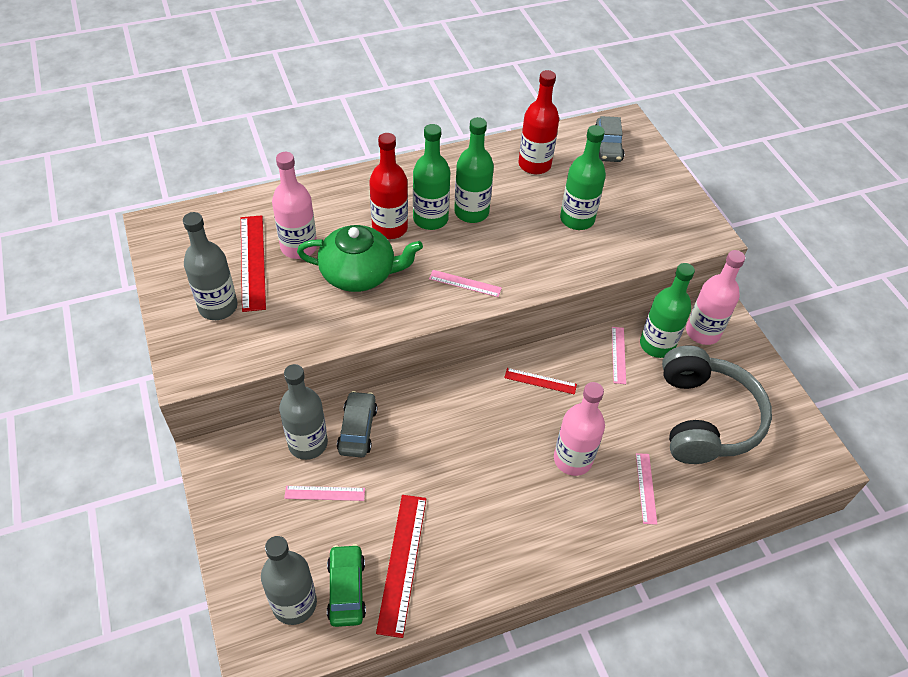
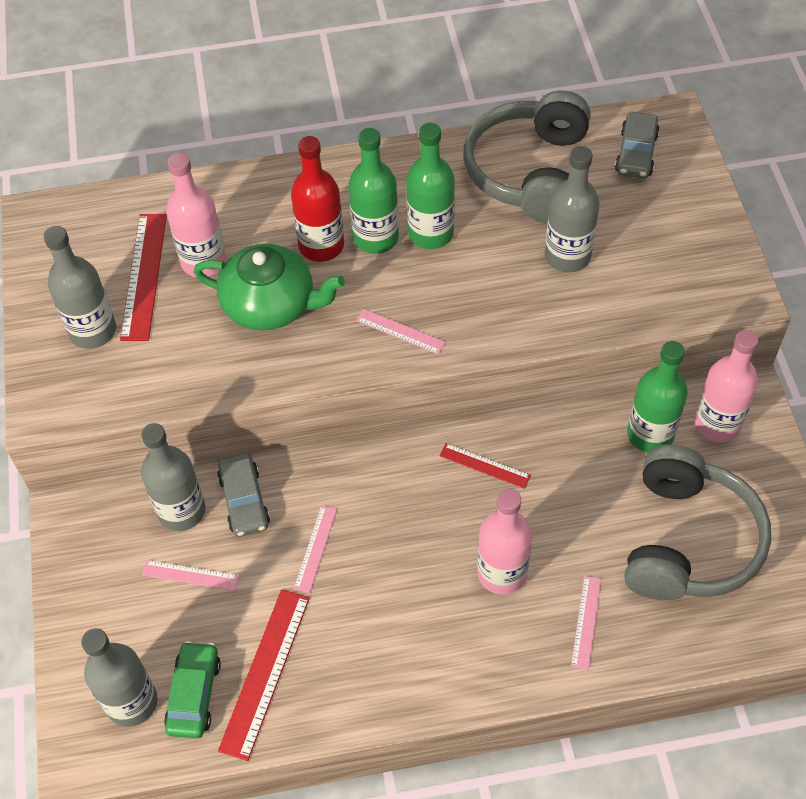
camera: 15 degrees right, 5 degrees up
grey car [337,391,377,457] -> grey car turned 150 degrees clockwise [217,453,270,537]
red bottle [519,70,559,174] -> grey headphones [463,90,591,223]
green bottle [560,125,606,230] -> grey bottle [545,146,599,272]
pink ruler [612,327,626,384] -> pink ruler moved to [294,505,337,593]

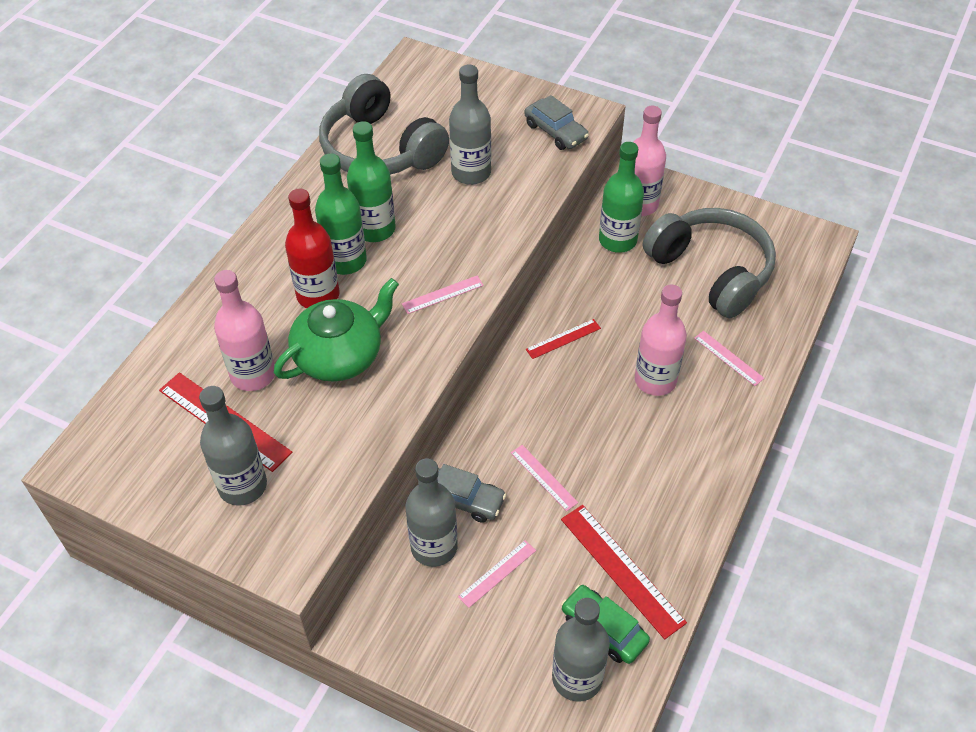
camera: 55 degrees left, 5 degrees down
grey car [615,112,660,179] -> grey car moved to [524,95,589,150]

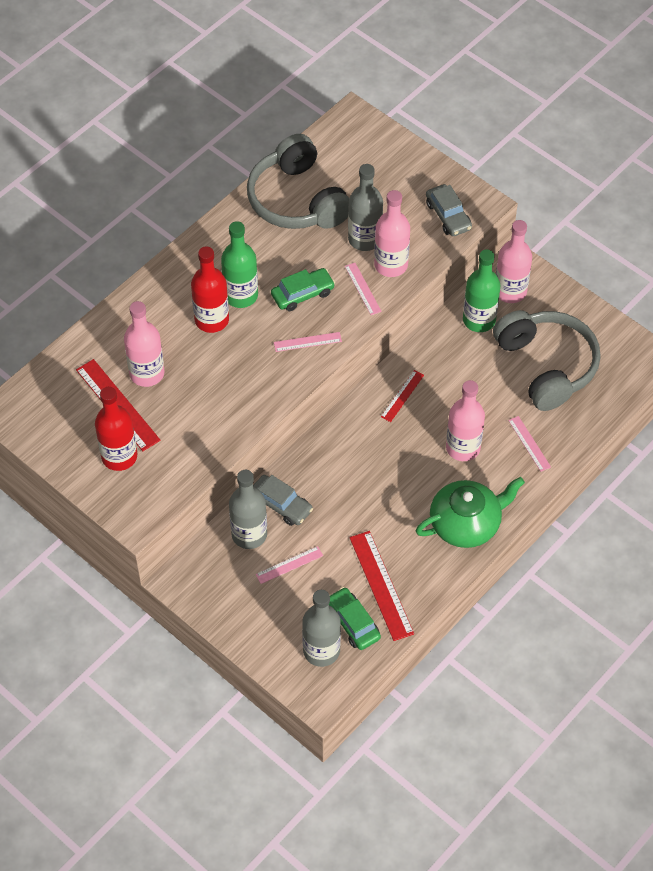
camera: 15 degrees right, 5 degrees up
grey bottle [199,386,267,506] -> red bottle [95,387,137,471]
green teapot [274,278,399,382] -> green teapot moved to [416,477,525,548]
green bottle [347,121,396,242] -> none
pink ruler [511,445,578,511] -> pink ruler moved to [345,263,382,315]
red ruler [526,319,601,359] -> red ruler turned 45 degrees counterclockwise [381,370,424,422]
none -> green car [271,268,335,311]
none -> pink bottle [374,190,410,277]

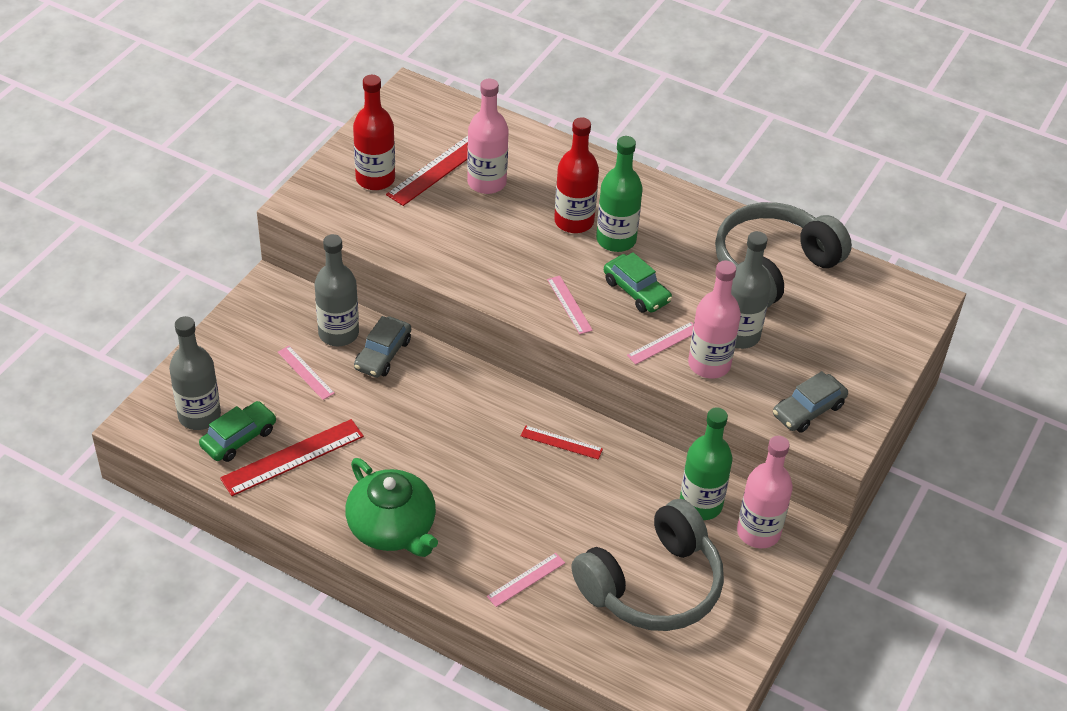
camera: 75 degrees right, 10 degrees down
pink bottle [446,380,485,461] -> none

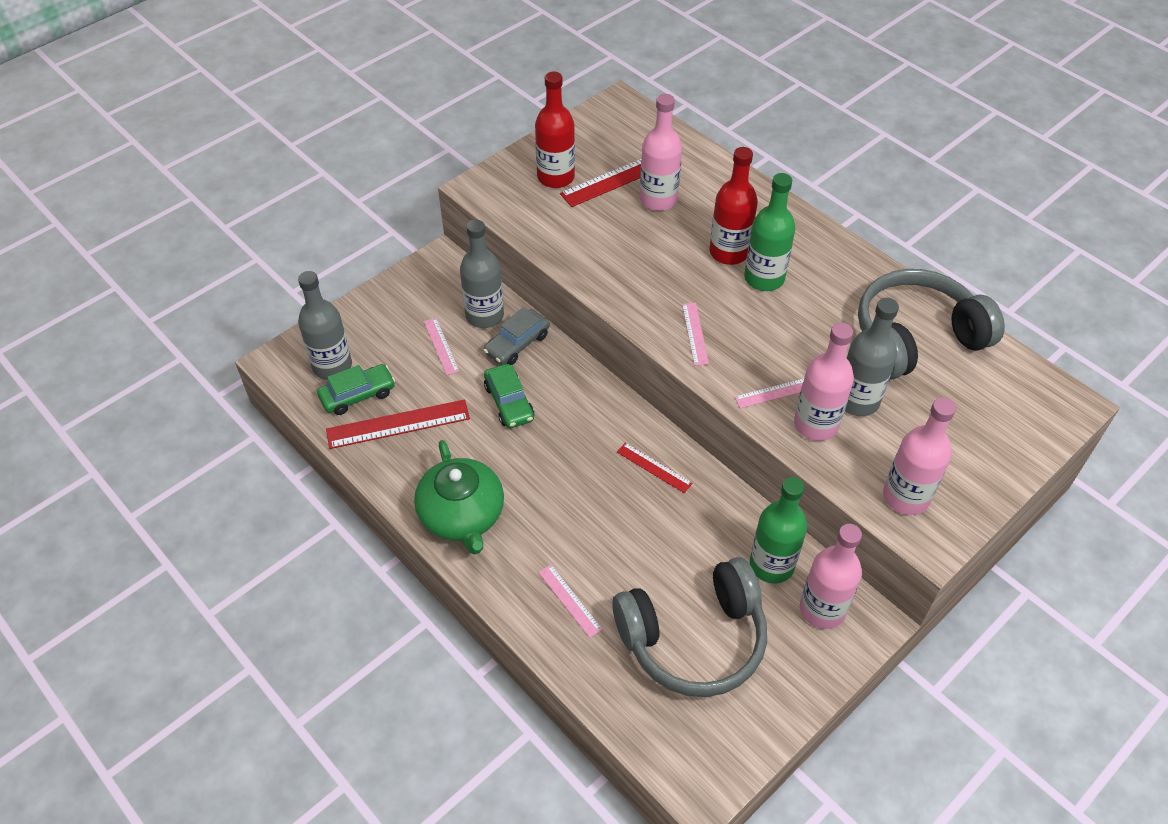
camera: 20 degrees right, 5 degrees up
pink ruler [487,553,565,607] -> pink ruler turned 75 degrees clockwise [538,564,603,638]
green car [604,252,672,312] -> green car moved to [484,364,534,428]
grey car [773,371,848,433] -> pink bottle [883,397,956,515]

